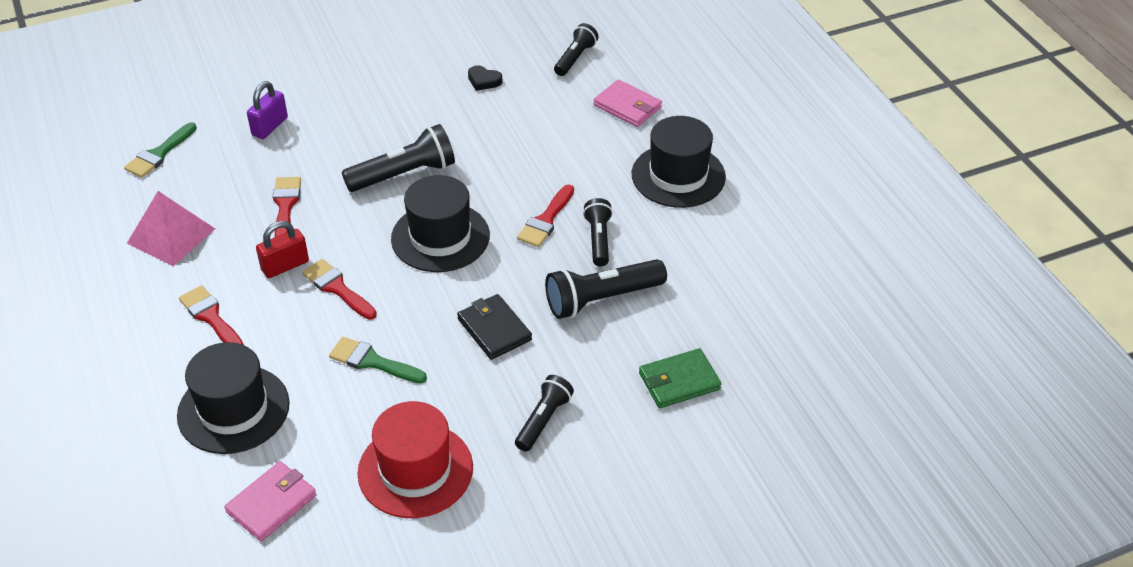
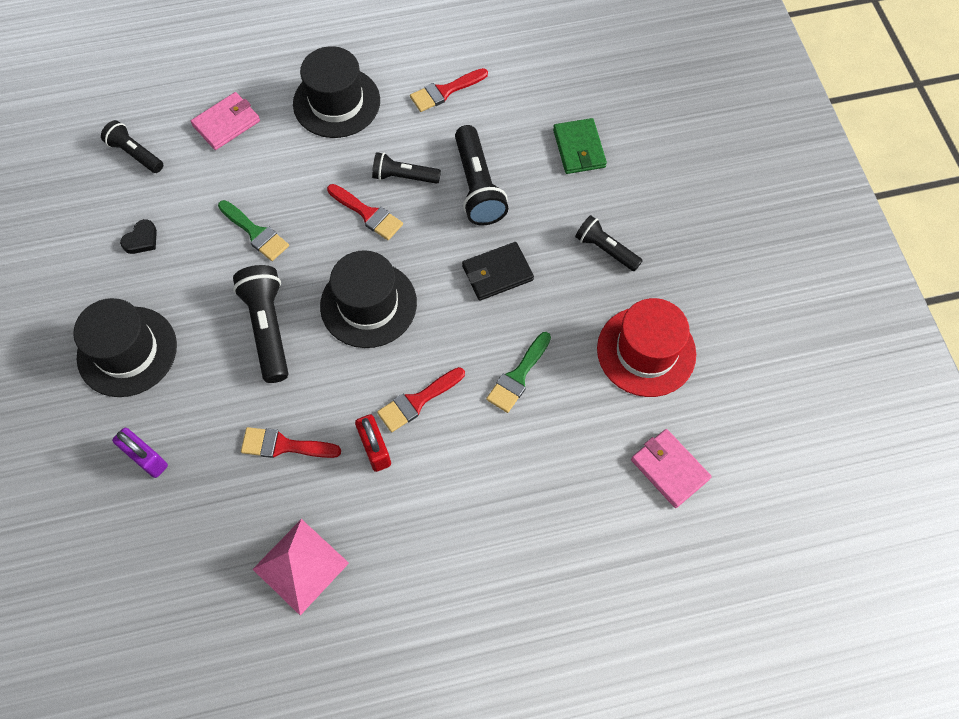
camera: 80 degrees left, 20 degrees up
green brush [124,122,197,178] -> green brush moved to [218,200,289,261]
black hat [177,342,290,454] -> black hat moved to [73,298,177,397]
red brush [179,285,244,345] -> red brush moved to [410,68,488,112]

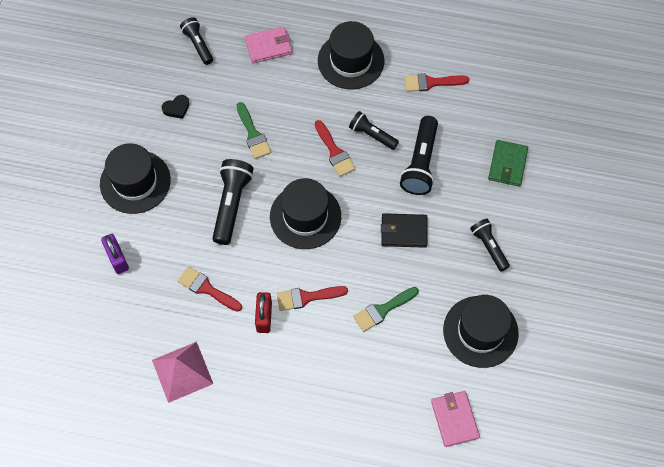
camera: 25 degrees right, 0 degrees up
red hat [597,298,696,397] -> black hat [443,295,519,368]

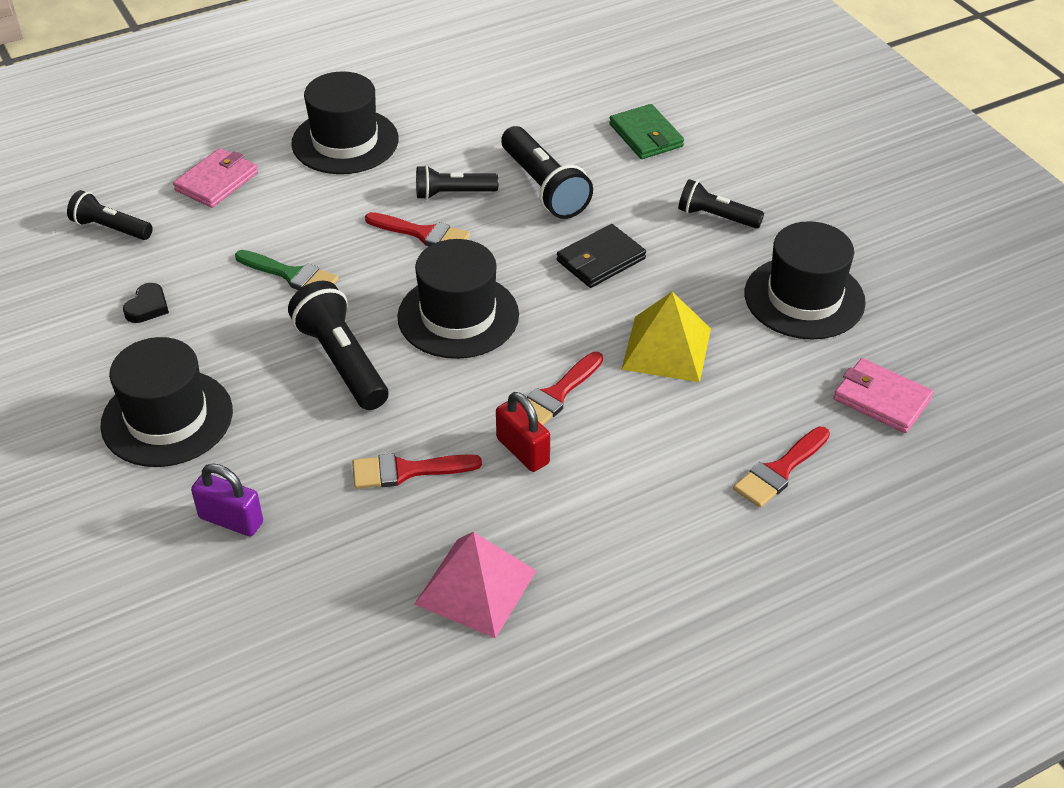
camera: 40 degrees left, 20 degrees down
green brush [353,287,419,332] -> yellow pyramid [621,292,711,382]
red brush [404,73,469,92] -> red brush moved to [733,427,830,508]

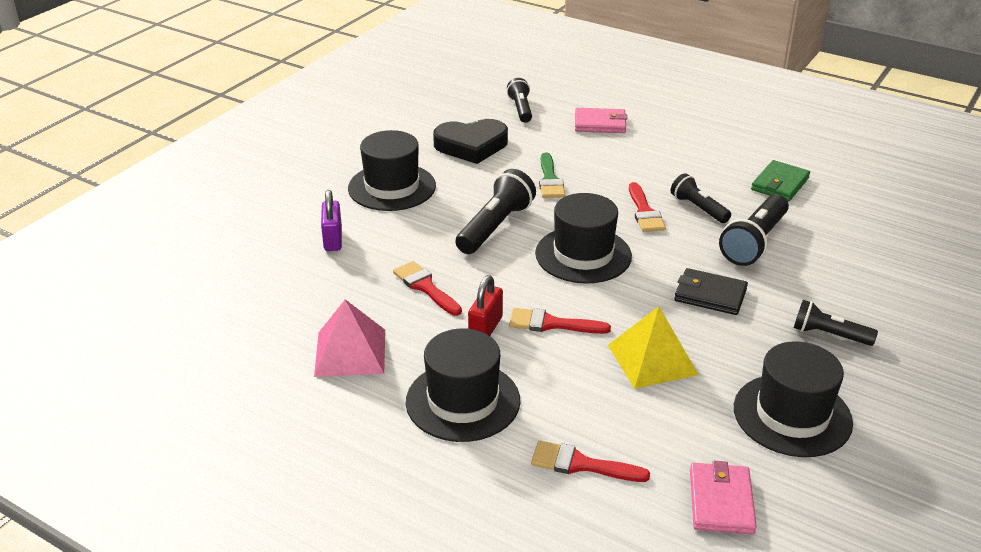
camera: 60 degrees right, 10 degrees down
black heart [123,283,169,323] -> black heart [433,119,508,164], size x2.18
black hat [291,71,399,174] -> black hat moved to [406,329,520,442]
green wallet [609,104,684,159] -> green wallet moved to [751,160,810,201]
black flashlight [678,179,764,229] -> black flashlight turned 60 degrees counterclockwise [794,300,878,346]

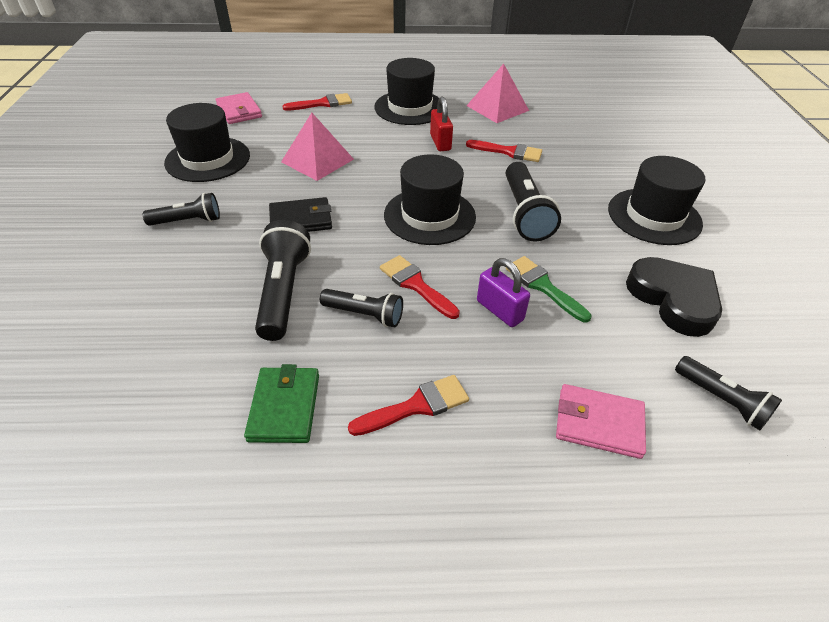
camera: 145 degrees right, 10 degrees up
purple padlock [321,190,342,251] -> purple padlock moved to [477,258,530,327]
black heart [433,119,508,164] -> black heart turned 105 degrees clockwise [626,257,722,337]
red brush [509,308,611,334] -> red brush moved to [348,375,469,436]
pink wallet [575,108,627,133] -> pink wallet turned 45 degrees clockwise [556,384,646,459]
yellow pyramid [608,306,699,389] -> pink pyramid [281,113,354,181]

